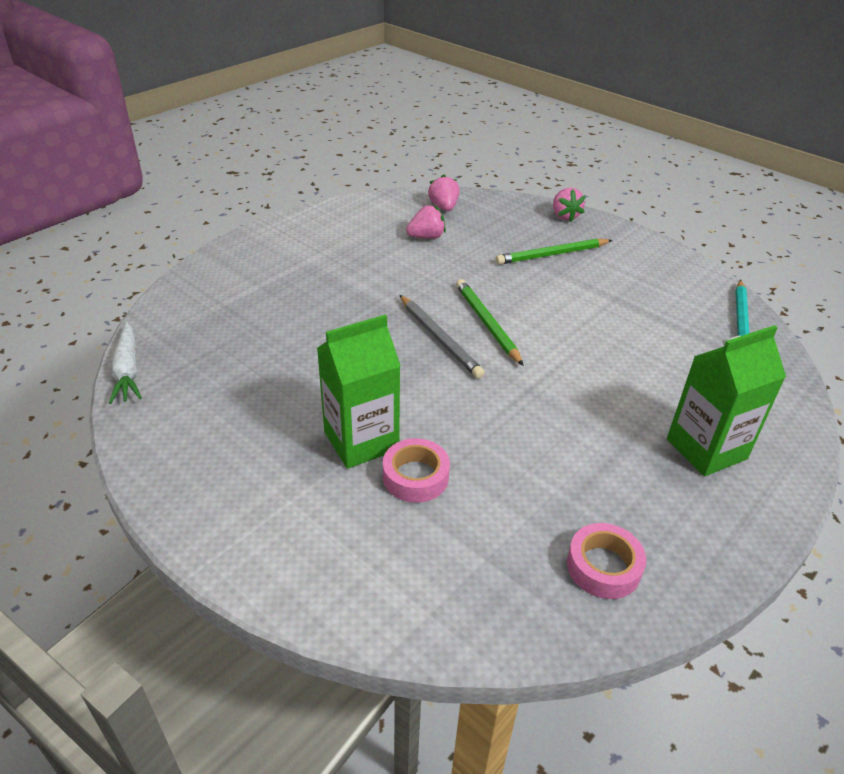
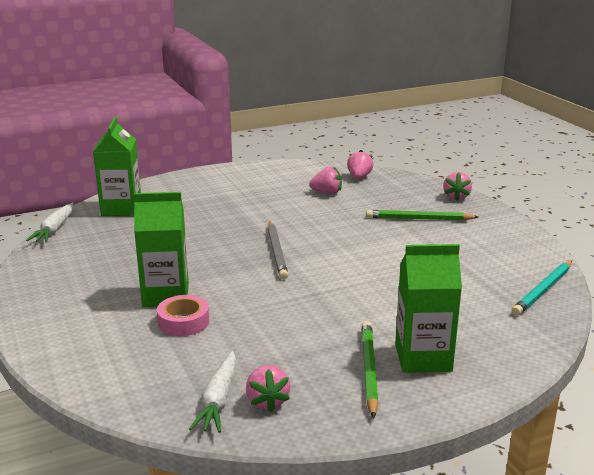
camera: 25 degrees right, 15 degrees down
green pencil [456,279,524,366] -> green pencil moved to [361,321,379,419]
pink tape [567,523,646,599] -> pink strawberry [246,365,291,412]
none -> green carton [93,117,141,216]
none -> white carrot [189,351,236,433]

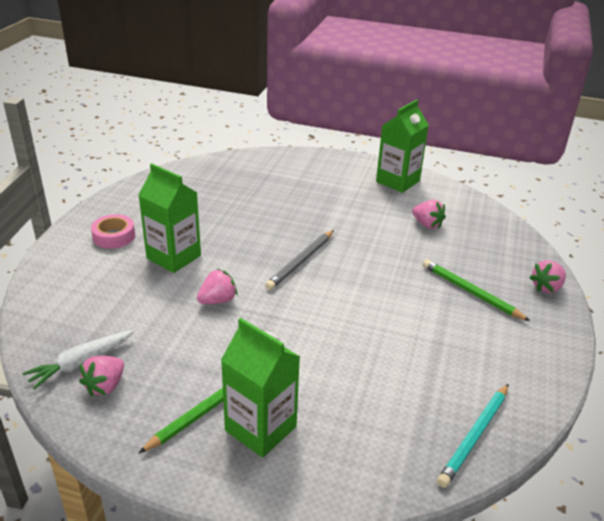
camera: 40 degrees right, 10 degrees up
white carrot [26,203,74,242] -> none
green carton [93,117,141,216] -> green carton moved to [376,99,429,193]
pink tape [157,295,209,336] -> pink tape moved to [91,214,135,249]
pink strawberry [347,150,374,179] -> pink strawberry moved to [197,269,237,304]
turquoise pencil [512,261,572,316] -> turquoise pencil turned 45 degrees counterclockwise [437,384,508,488]

